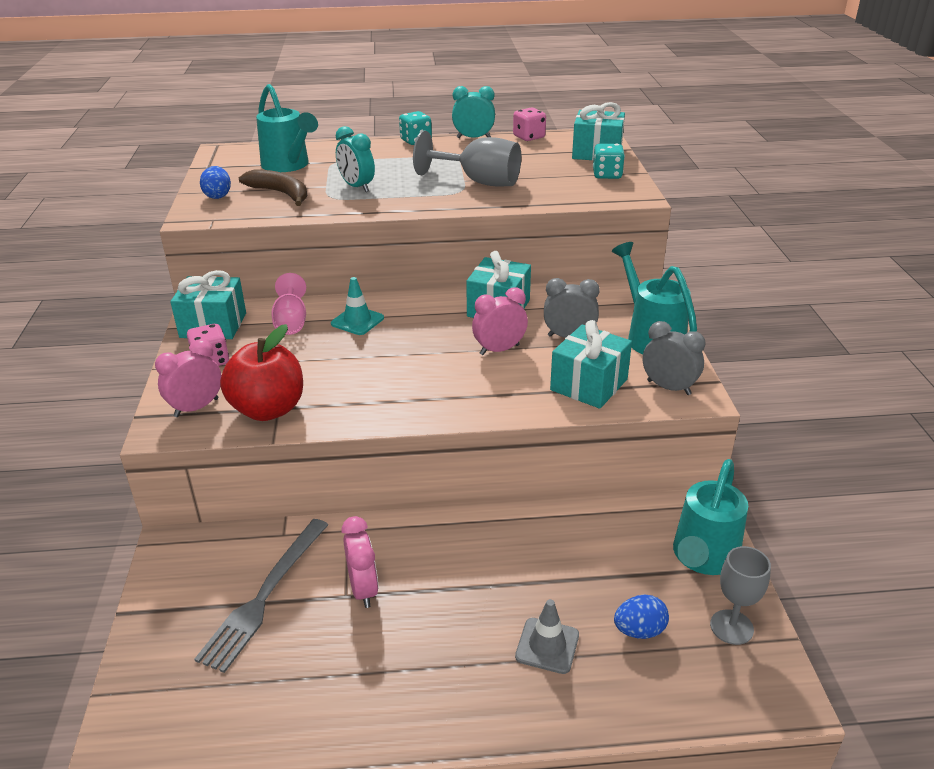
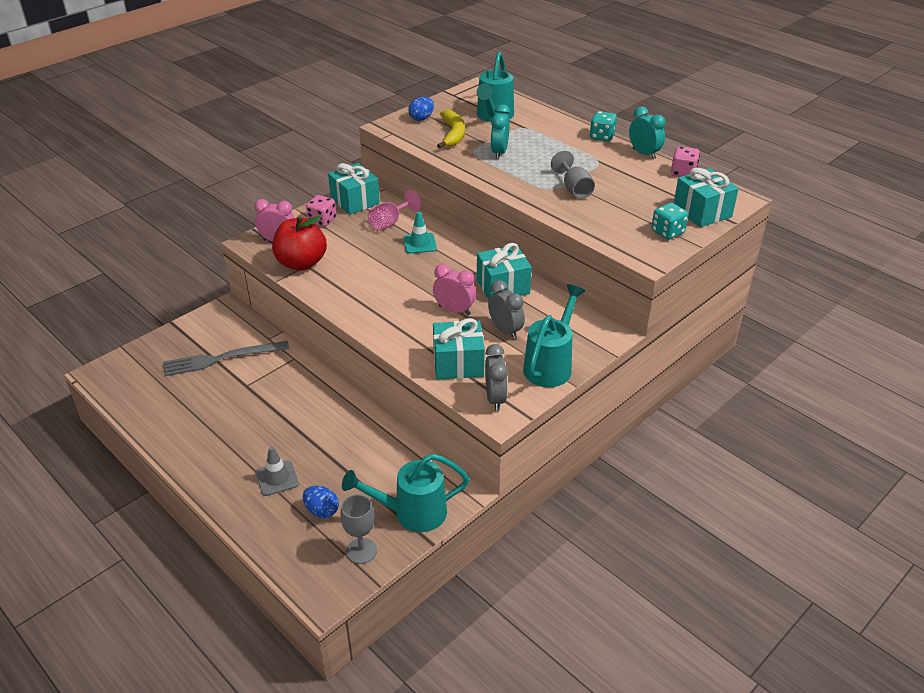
camera: 50 degrees right, 5 degrees up
brown banana [239,169,307,206] -> yellow banana [437,110,465,149]
pink clock [342,516,379,608] -> none
grey goblet [413,131,521,186] -> grey goblet [551,150,595,199], size x0.66

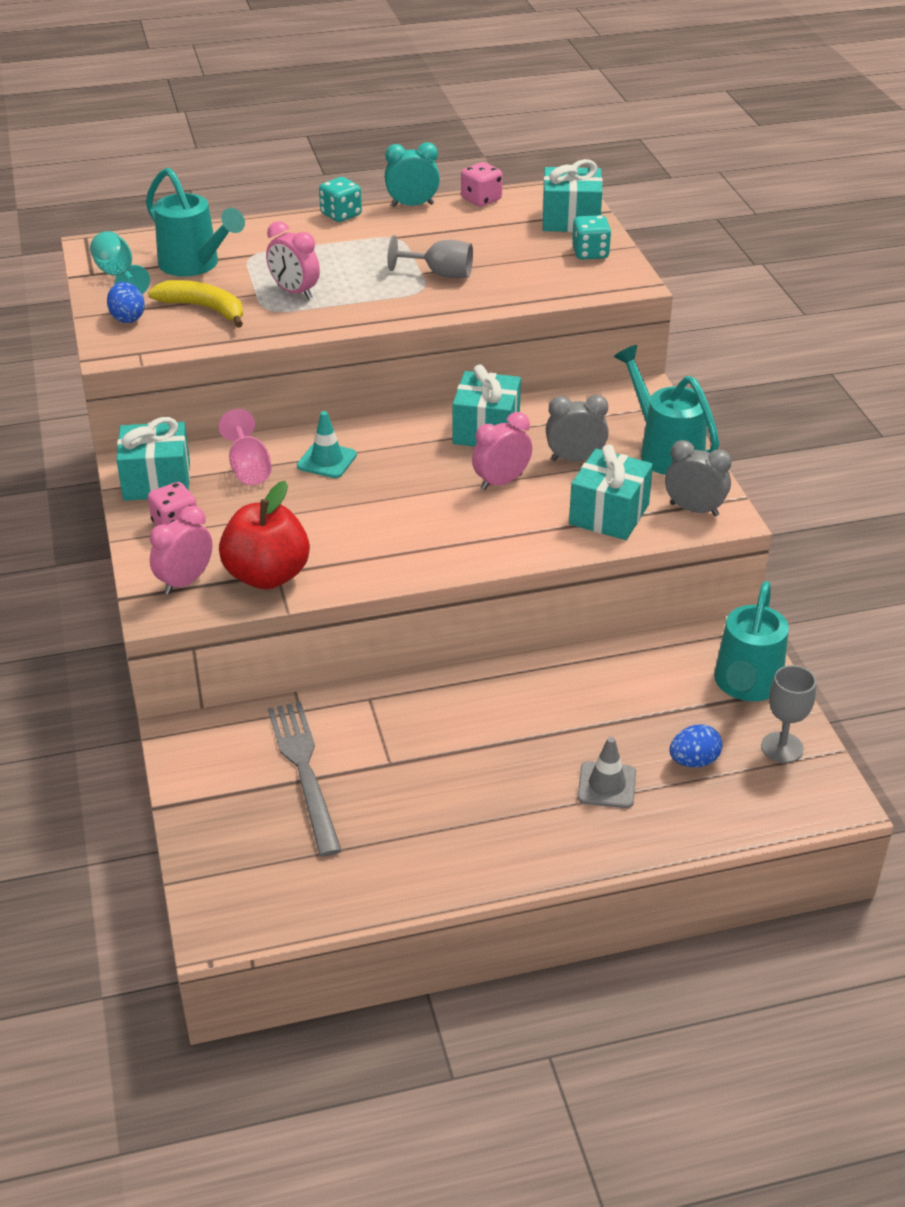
camera: 60 degrees left, 0 degrees up
grey fork [163,341,289,377] -> grey fork turned 150 degrees clockwise [268,702,342,857]
turquoise clock [491,104,510,159] -> pink clock [266,221,320,299]
none -> turquoise goblet [90,231,150,294]

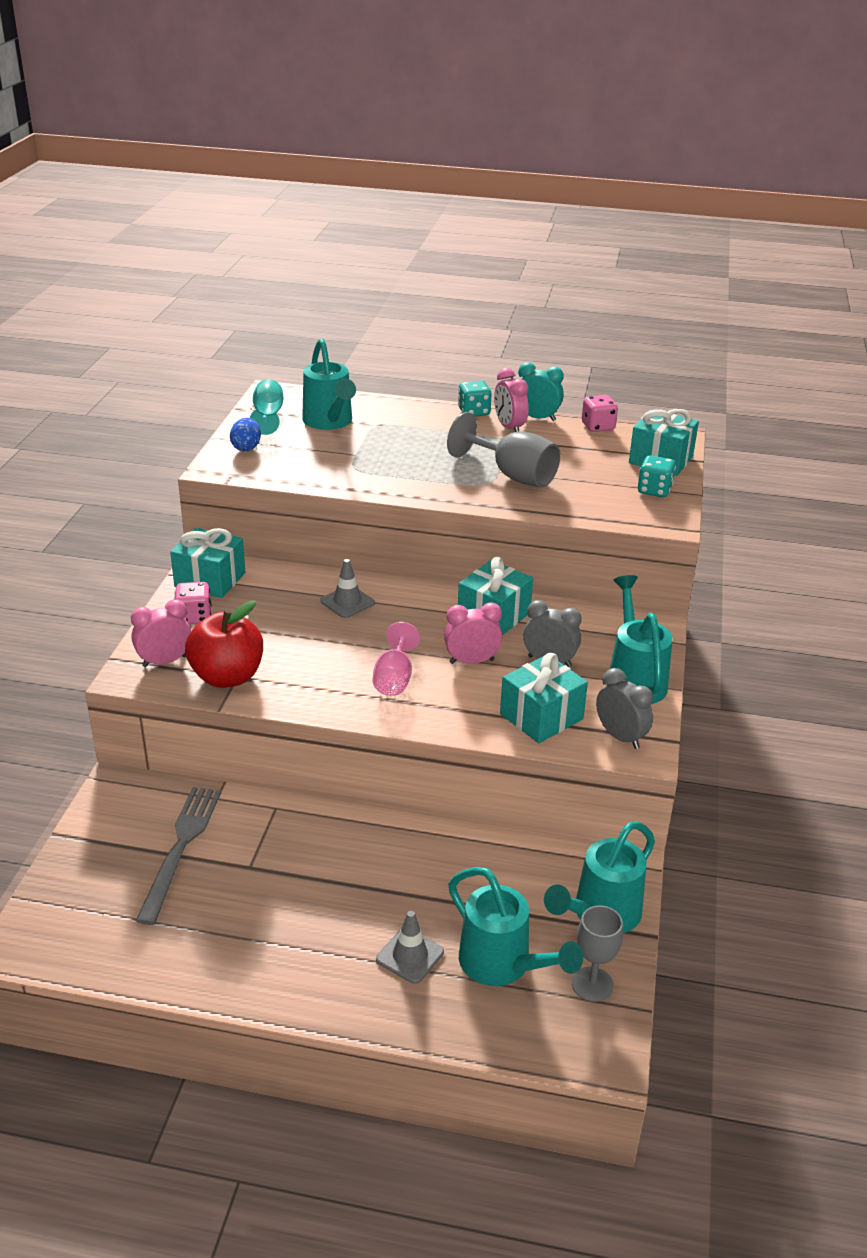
camera: 25 degrees right, 5 degrees down
yellow banana [148,280,243,328] -> none
pink goblet [218,409,272,485] -> pink goblet moved to [373,622,420,696]
pink clock [266,221,320,299] -> pink clock moved to [494,368,529,432]
turquoise traffic cone [297,411,357,478] -> grey traffic cone [320,559,375,618]
grey goblet [388,235,473,278] -> grey goblet [447,412,561,488], size x1.51
blue egg [670,725,722,767] -> turquoise watering can [448,867,583,986]

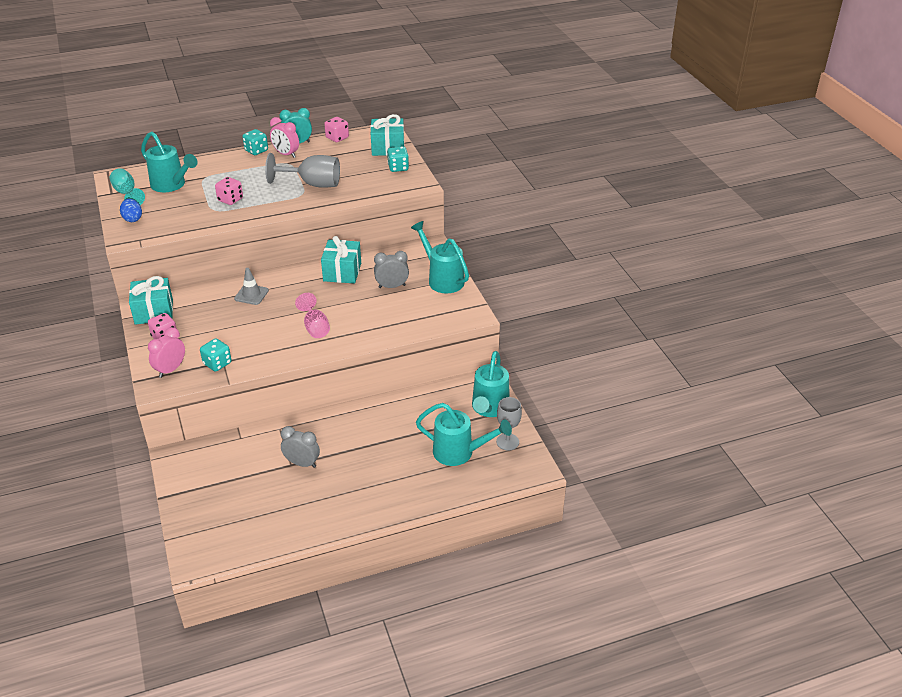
camera: 30 degrees left, 5 degrees up
grey fork [136,787,221,925] -> none
red apple [185,601,263,688] -> turquoise dice [200,338,231,372]
grey traffic cone [376,911,444,984] -> none
pink clock [444,602,502,664] -> none
turquoise gift [500,653,588,743] -> none
grey clock [596,668,653,749] -> grey clock moved to [281,426,320,468]
none -> pink dice [215,177,243,205]

